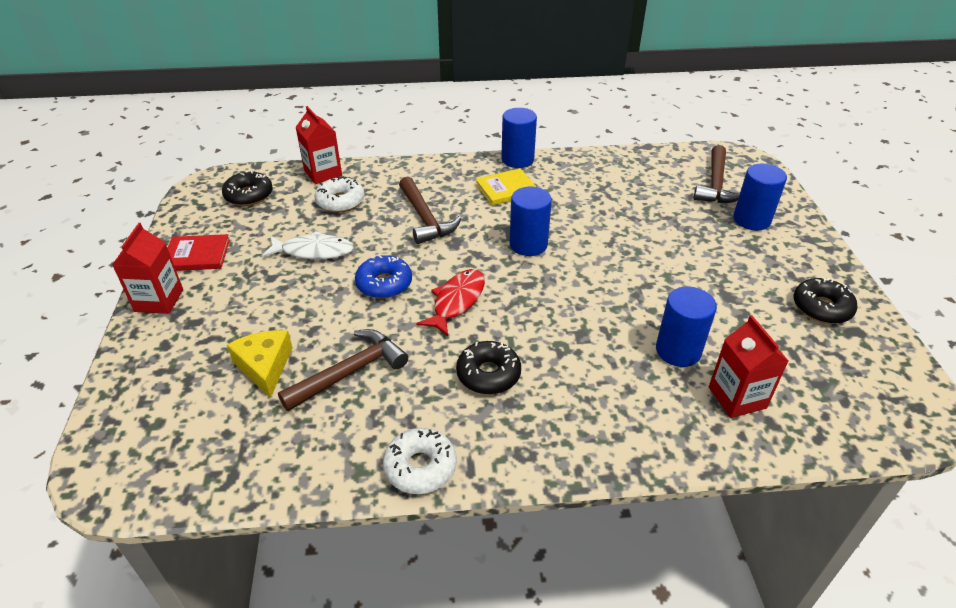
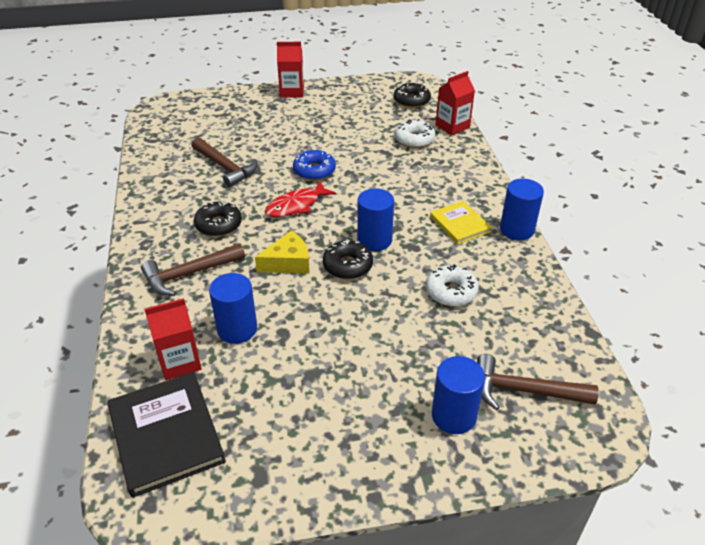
camera: 85 degrees right, 0 degrees up
red book [168,234,230,271] -> none
yellow cheese [227,330,293,398] -> yellow cheese moved to [255,231,309,274]
white fish [262,231,354,259] -> none
white donut [383,428,457,494] -> white donut moved to [426,264,479,306]
brown hammer [399,177,461,244] -> brown hammer moved to [141,243,245,296]
red fish [416,269,485,336] -> red fish turned 120 degrees clockwise [265,181,336,217]
black donut [794,277,858,324] -> black donut moved to [323,239,373,279]
none -> black book [107,372,226,498]

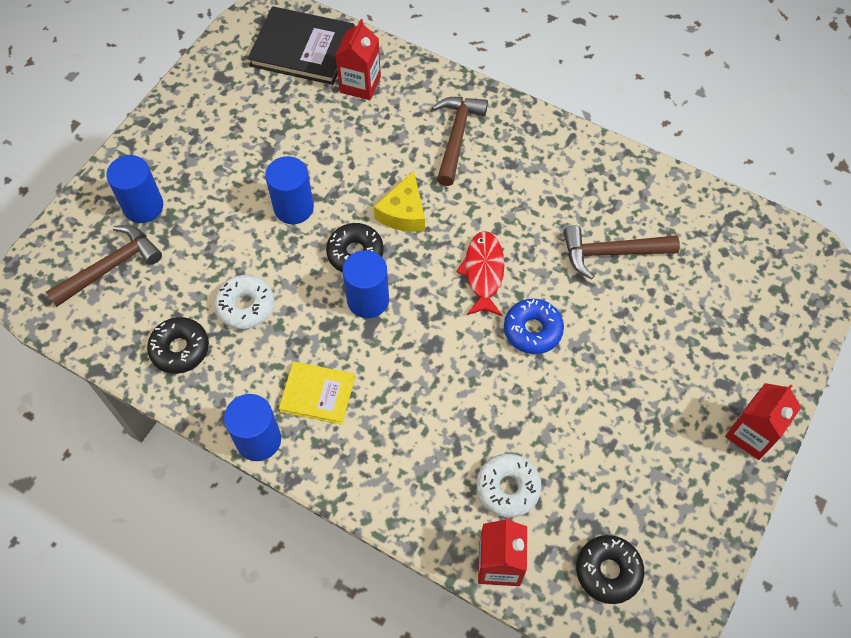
camera: 130 degrees right, 20 degrees up
black donut [194,201,242,237] -> black donut moved to [147,317,209,374]
blue cylinder [209,273,257,344] -> blue cylinder moved to [265,156,314,224]

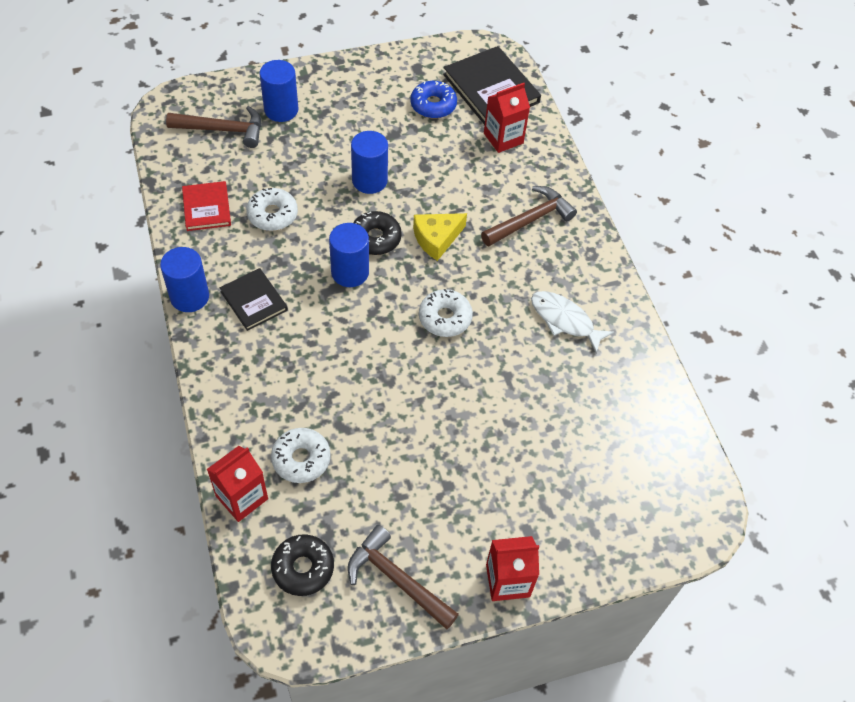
camera: 40 degrees right, 5 degrees down
black donut [147,317,209,374] -> red book [182,181,231,231]
yellow book [279,362,355,425] -> black book [220,268,288,331]
red fish [457,231,504,316] -> white donut [419,289,473,337]
blue donut [504,299,564,354] -> blue donut moved to [410,81,457,119]
brown hammer [563,225,680,279] -> brown hammer moved to [348,525,459,629]
none -> white fish [531,291,614,353]

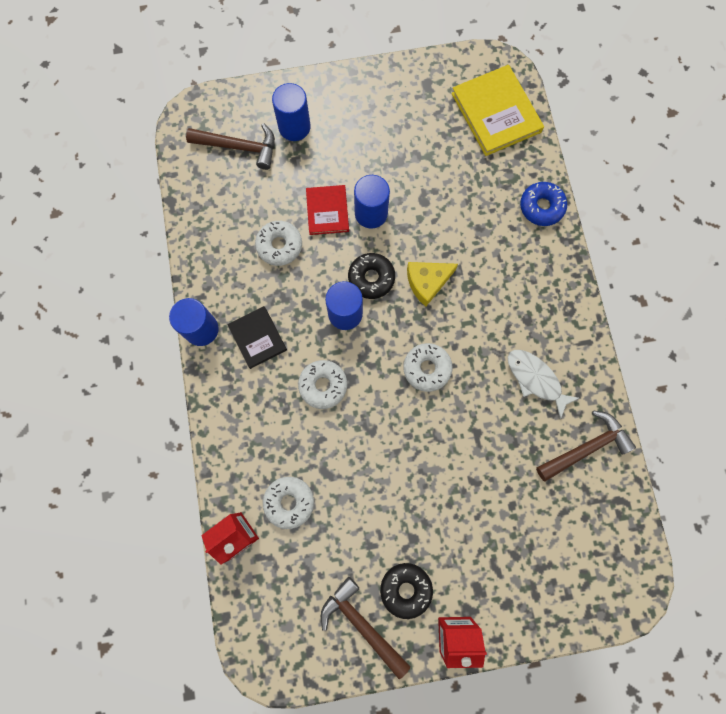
camera: 10 degrees right, 20 degrees up
red book [182,181,231,231] -> red book moved to [306,185,349,235]
black donut [271,534,334,596] -> black donut moved to [380,563,433,619]
blue donut [410,81,457,119] -> blue donut moved to [520,182,567,226]
black book [443,46,541,125] -> yellow book [451,65,544,156]
brown hammer [481,186,577,246] -> brown hammer moved to [536,410,636,482]
red carton [484,83,530,153] -> none
none -> white donut [298,360,347,409]

